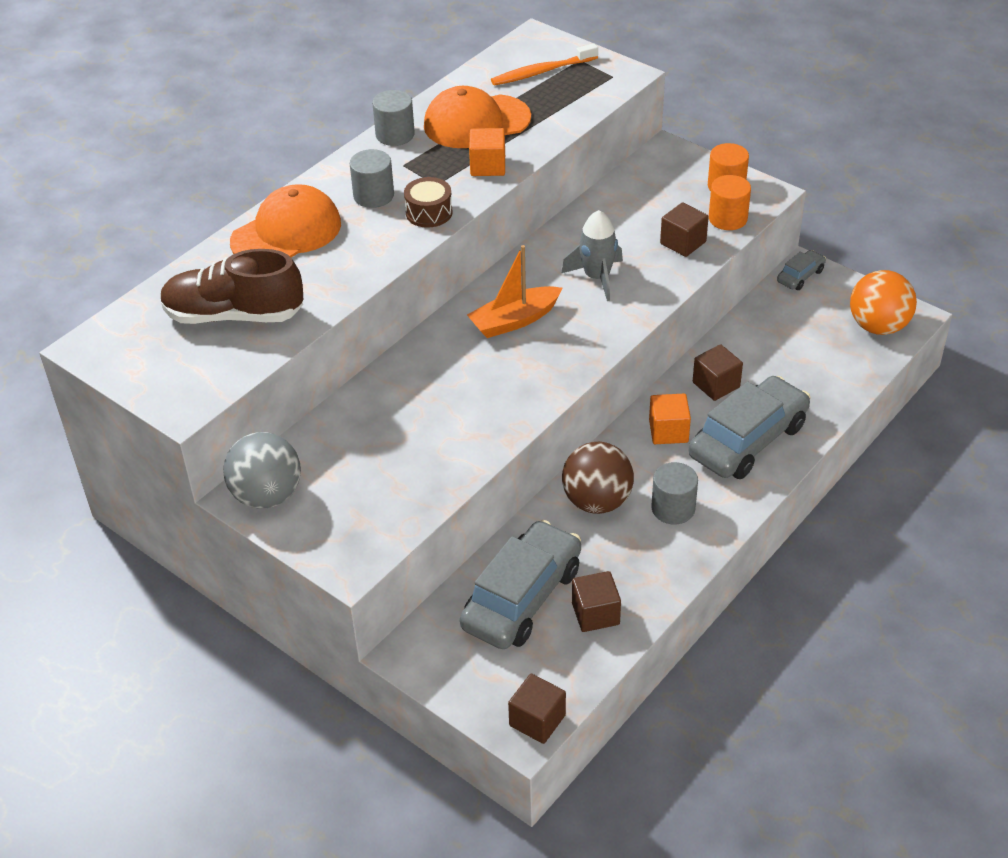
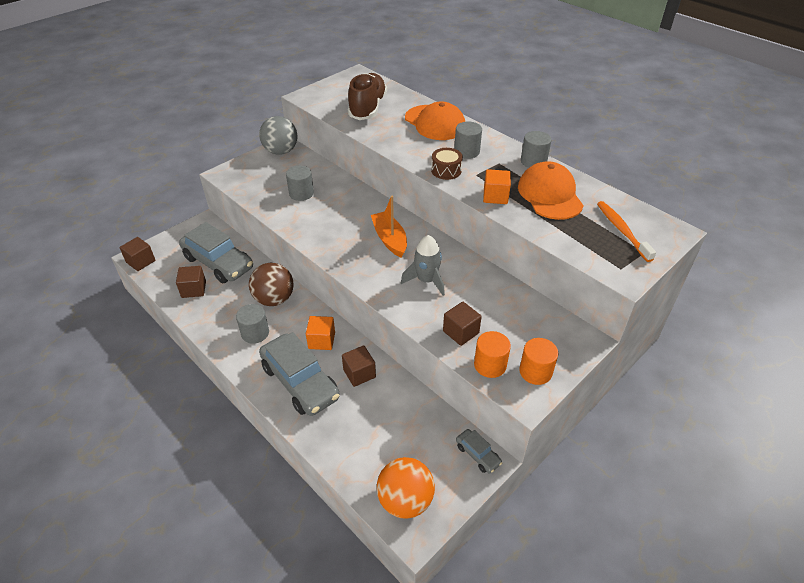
camera: 95 degrees right, 0 degrees up
none -> grey cylinder [286,166,314,201]

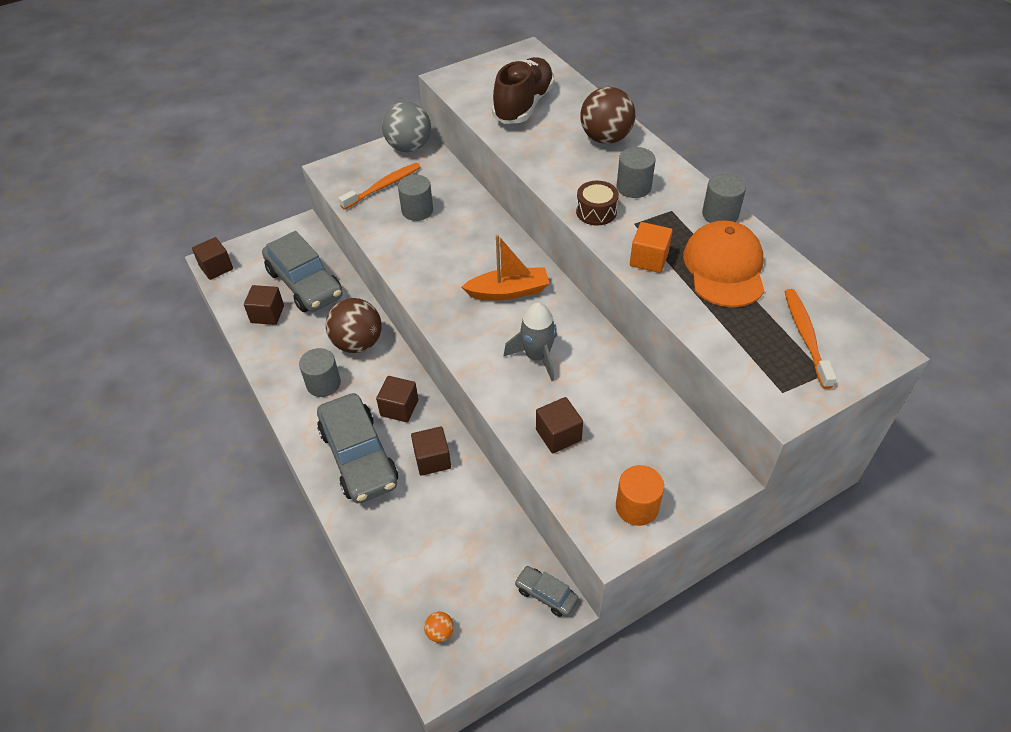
camera: 15 degrees right, 5 degrees up
orange cube [306,316,335,350] -> brown cube [376,376,418,422]
orange boat [371,196,407,258] -> orange boat turned 90 degrees clockwise [462,234,550,300]
orange ball [377,457,435,519] -> orange ball [424,612,454,642], size x0.42
orange cap [405,101,465,140] -> brown ball [580,87,635,144]
grey car [456,429,502,474] -> grey car turned 150 degrees clockwise [514,566,579,617]
orange cylinder [474,331,511,378] -> none
none -> orange toothbrush [339,163,420,210]

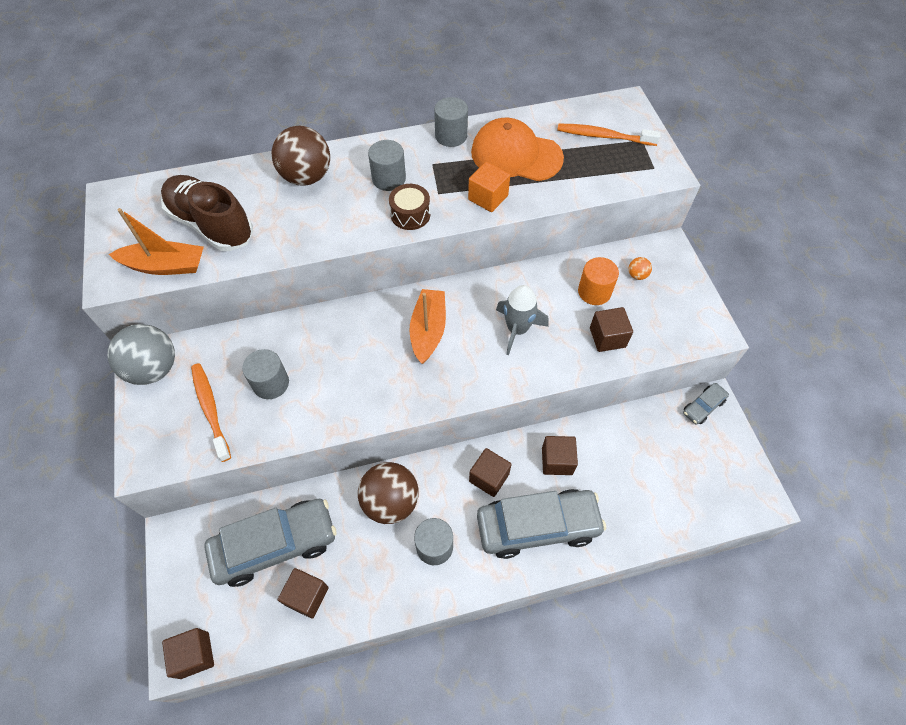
camera: 75 degrees left, 10 degrees up
orange ball [424,612,454,642] -> orange ball moved to [629,257,652,280]
orange cylinder [616,465,664,526] -> orange cylinder moved to [578,257,619,305]
none -> orange boat [109,208,204,275]

